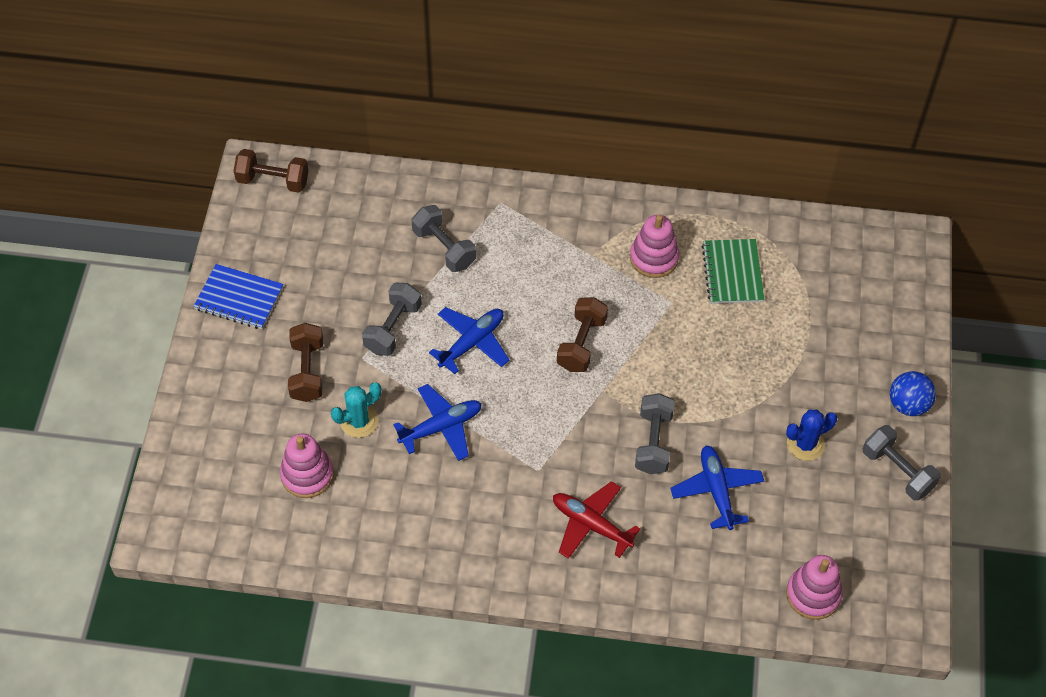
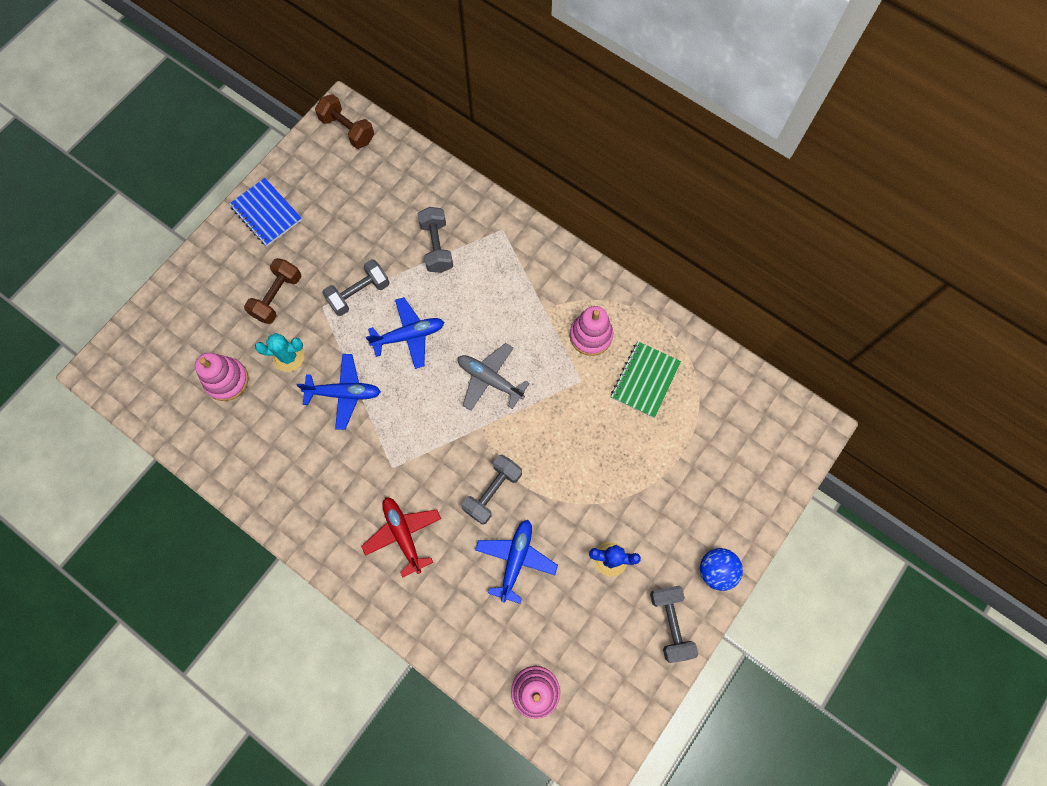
camera: 30 degrees right, 15 degrees up
brown dumbbell [557,297,608,372] -> grey plane [458,343,530,411]

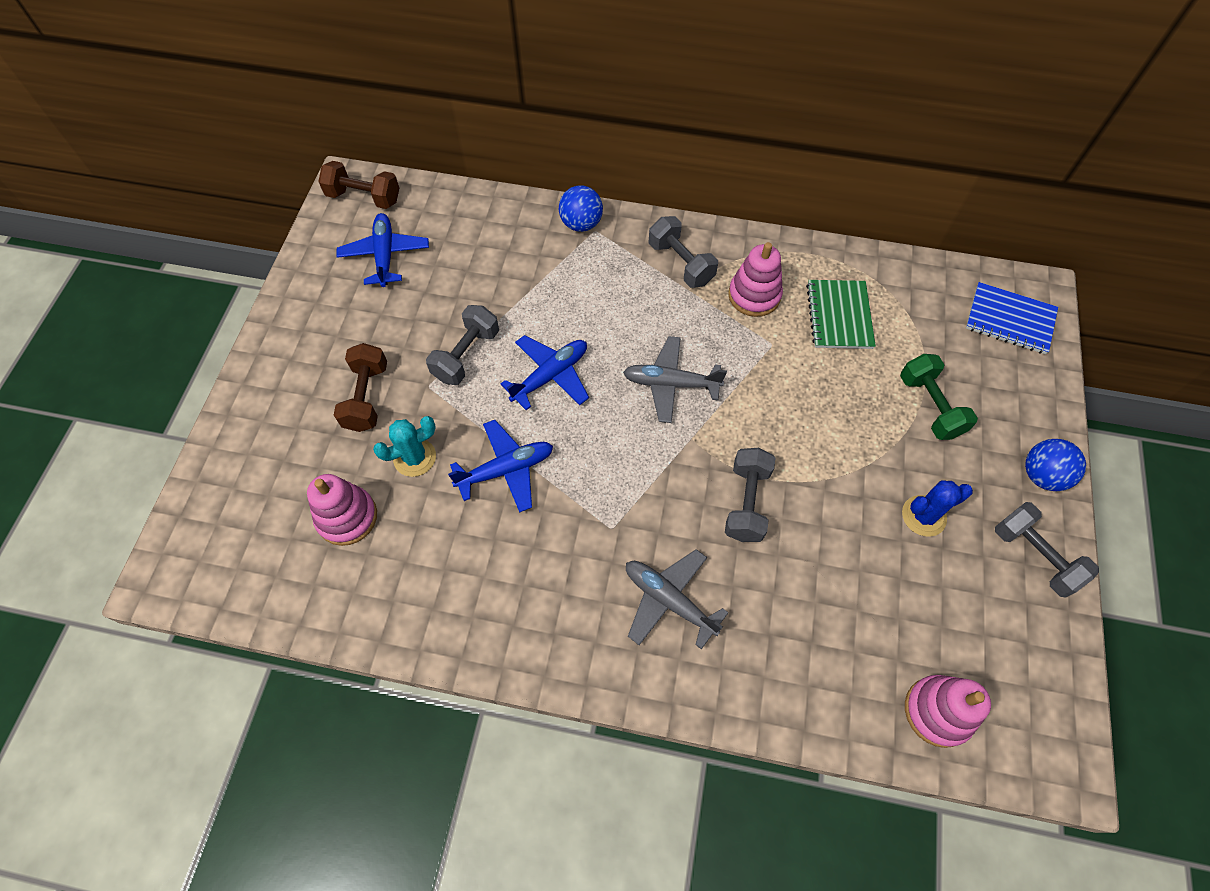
camera: 25 degrees left, 10 degrees down
blue notebook [229,178,302,246] -> blue notebook moved to [966,282,1058,354]
red plane [361,497,441,578] -> grey plane [626,549,728,649]
grey dumbbell [418,207,453,273] -> grey dumbbell moved to [649,216,718,288]
blue plane [475,520,558,604] -> blue plane moved to [337,213,429,287]
none -> blue ball [559,185,603,232]
none -> green dumbbell [900,354,978,440]

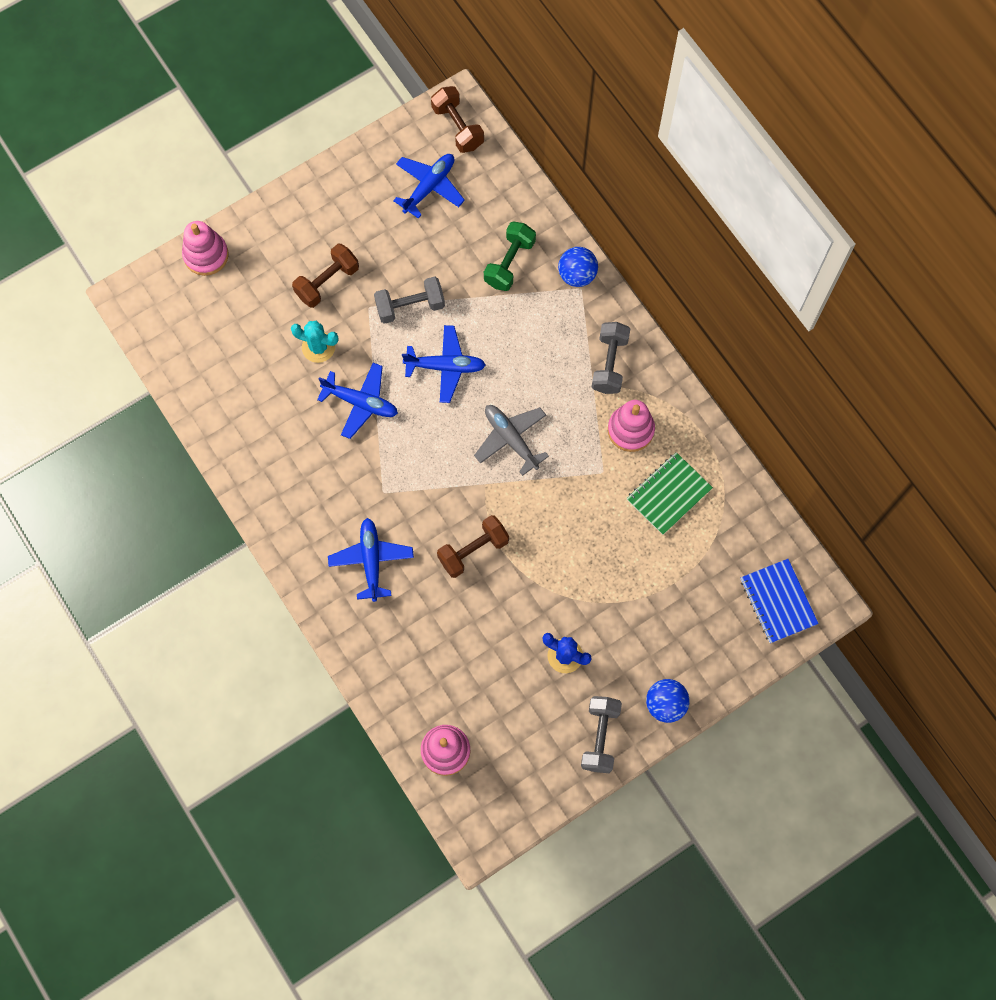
camera: 45 degrees right, 10 degrees up
pink stacking toy [307,474,377,546] -> pink stacking toy moved to [182,221,229,276]
grey plane [626,549,728,649] -> blue plane [328,518,414,602]
grey dumbbell [725,448,776,542] -> brown dumbbell [437,515,509,578]
green dumbbell [900,354,978,440] -> green dumbbell moved to [484,221,536,291]

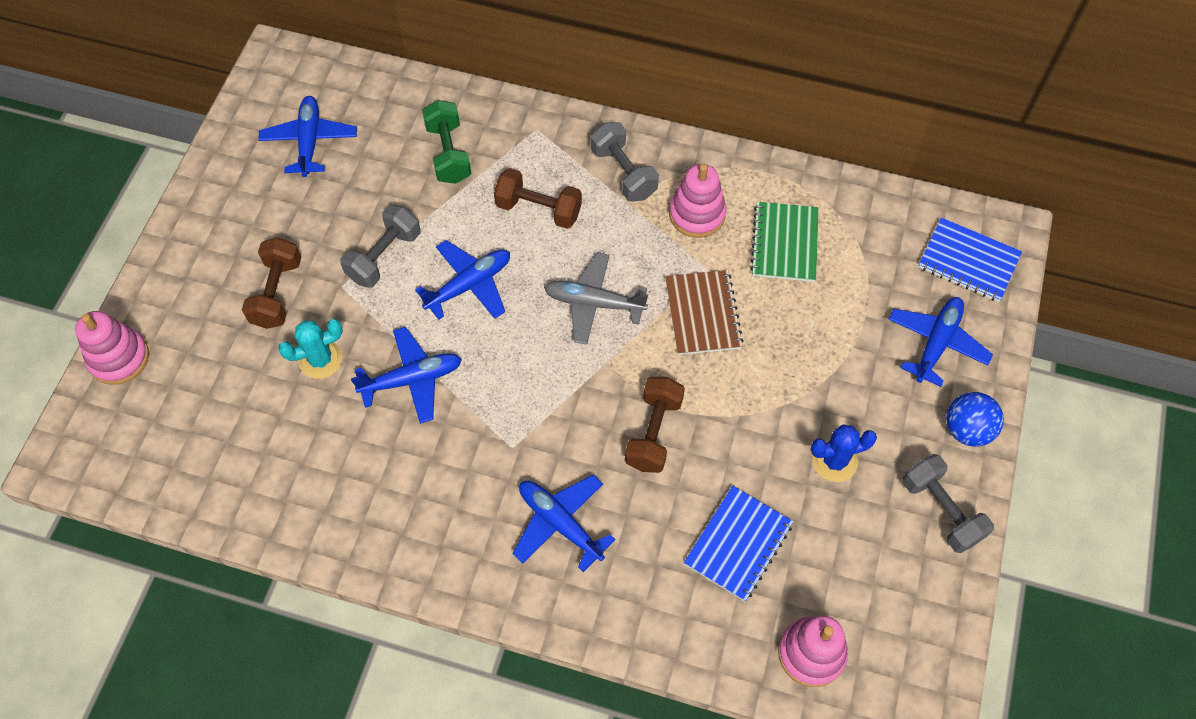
camera: 40 degrees left, 10 degrees down
brown dumbbell [431,86,484,153] -> brown dumbbell moved to [494,168,582,229]
blue ball [558,247,598,287] -> none
none -> brown notebook [665,270,744,355]
none -> blue notebook [684,485,793,601]
none -> blue plane [889,297,993,387]

